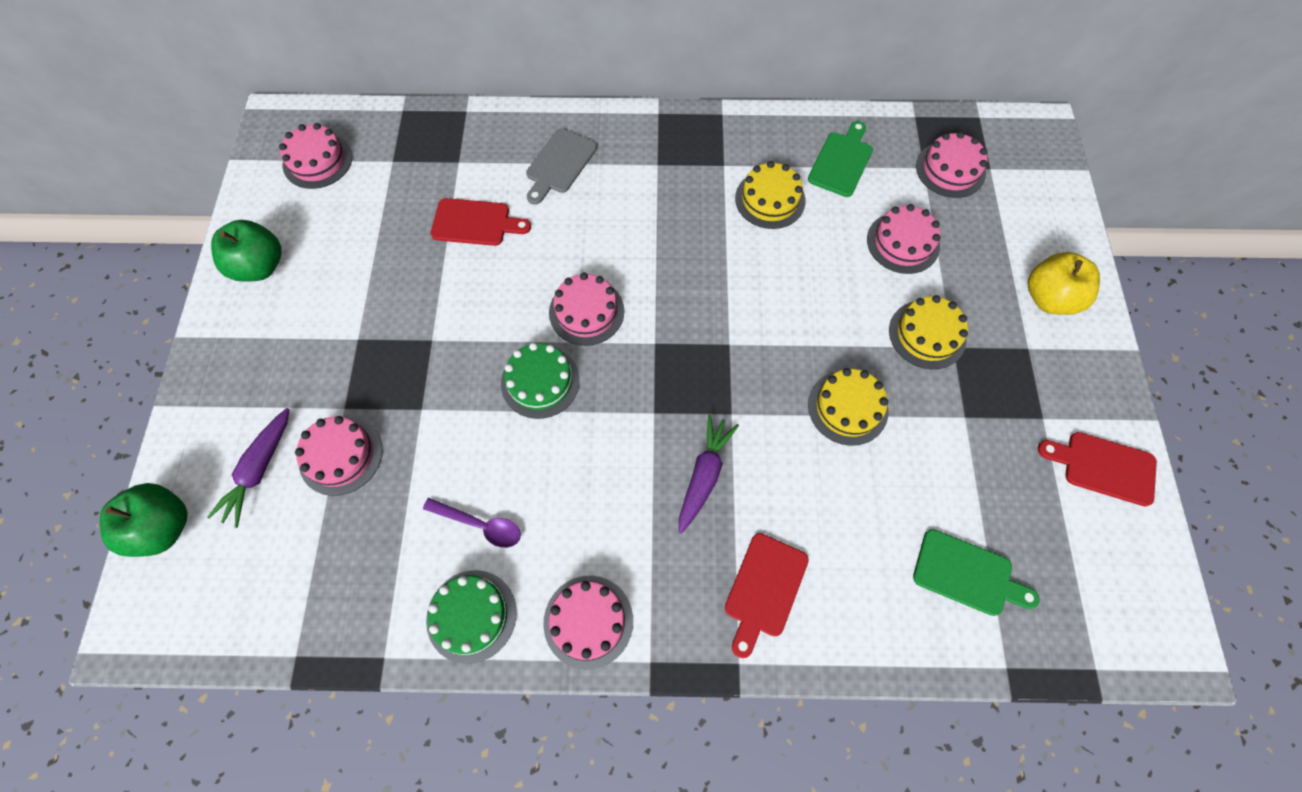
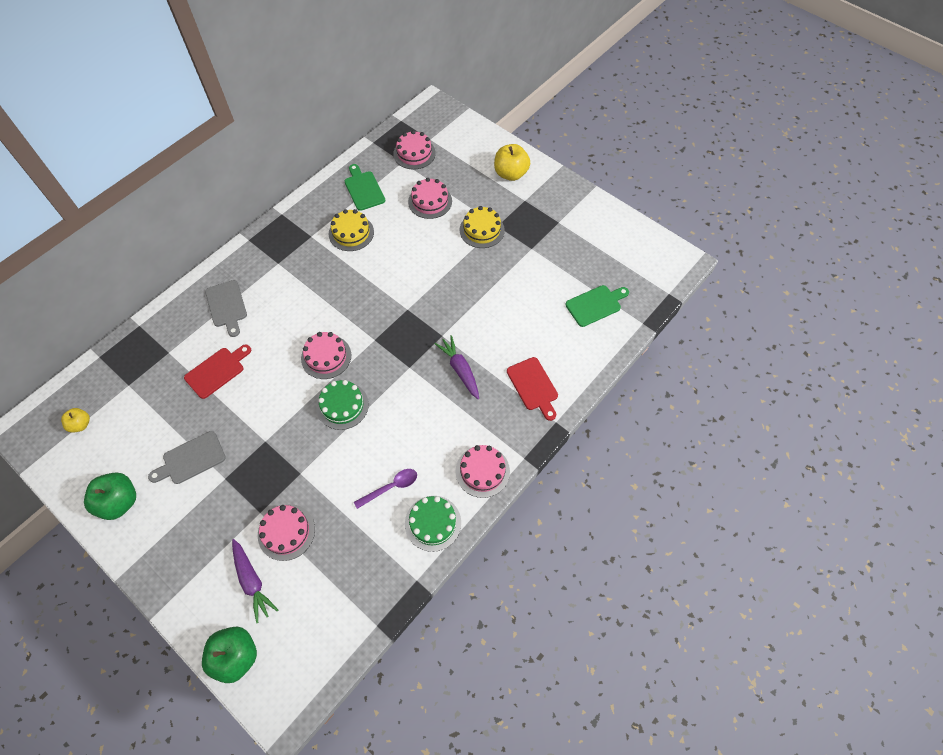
camera: 50 degrees left, 5 degrees down
pink cake [279,123,352,189] -> yellow apple [61,408,90,433]
yellow cake [808,368,889,446] -> none
red cutting board [1038,432,1157,506] -> none
none -> grey cutting board [148,431,226,484]

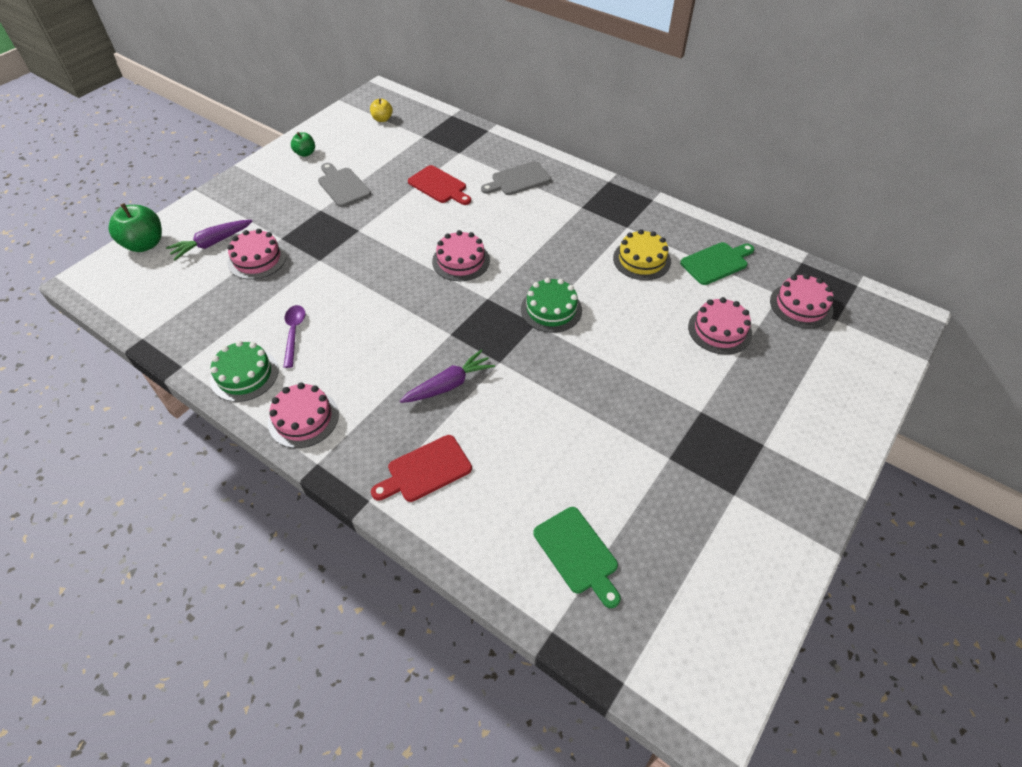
camera: 85 degrees right, 10 degrees down
green apple [84,472,136,520] -> green apple [291,132,315,157], size x0.57
green cake [316,380,369,430] -> green cake moved to [521,278,582,333]
purple spoon [354,469,417,509] -> purple spoon turned 150 degrees counterclockwise [283,305,305,368]
yellow cake [459,206,505,248] -> none
yellow apple [494,144,530,181] -> none

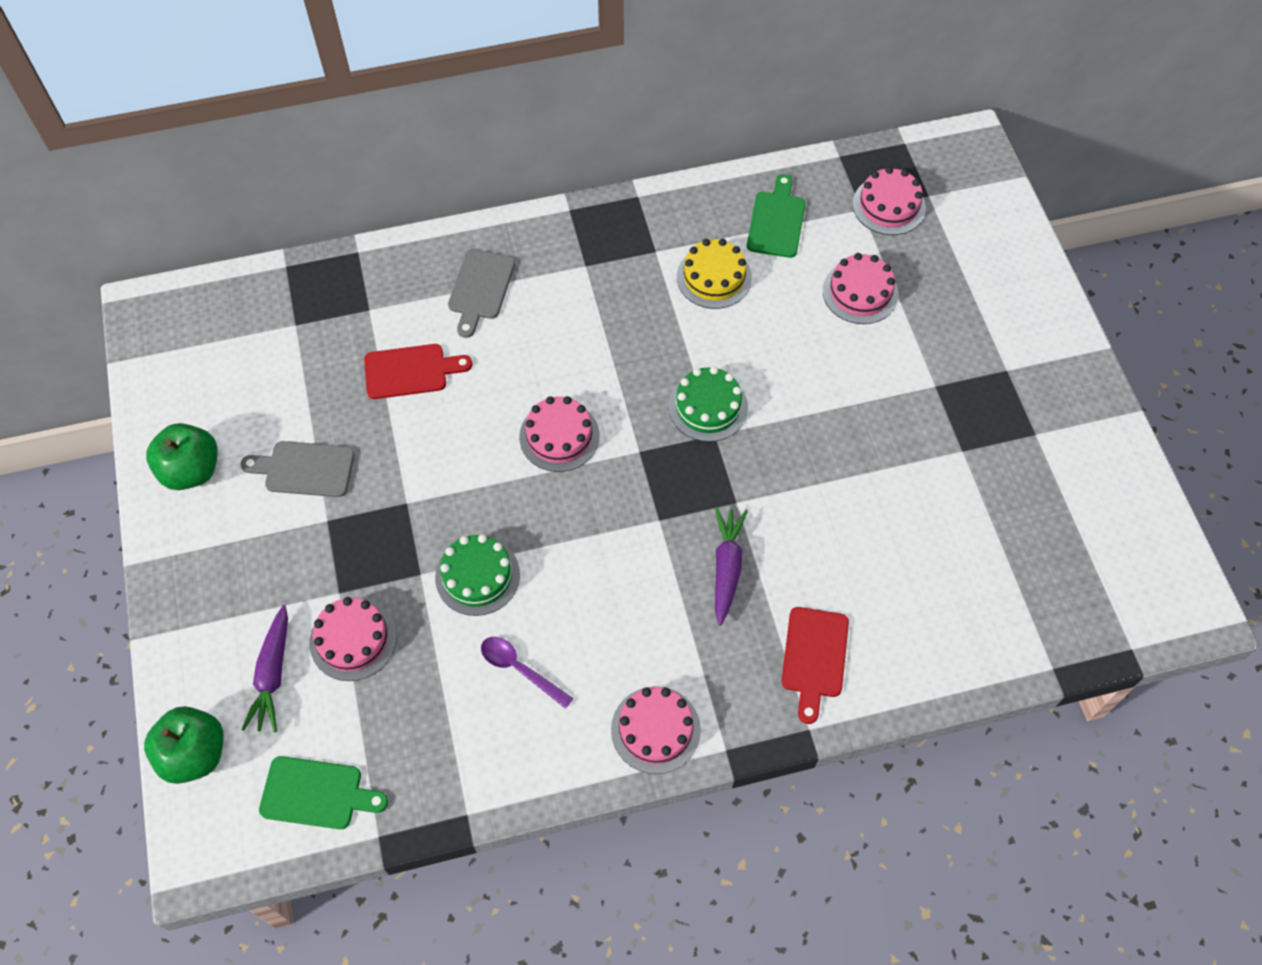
camera: 50 degrees left, 10 degrees up
green cake [210,341,278,402] -> green cake moved to [435,534,520,616]
green apple [291,132,315,157] -> green apple [146,423,218,490], size x1.75
yellow apple [370,98,393,122] -> none
green cutting board [534,507,621,608] -> green cutting board moved to [259,756,388,829]

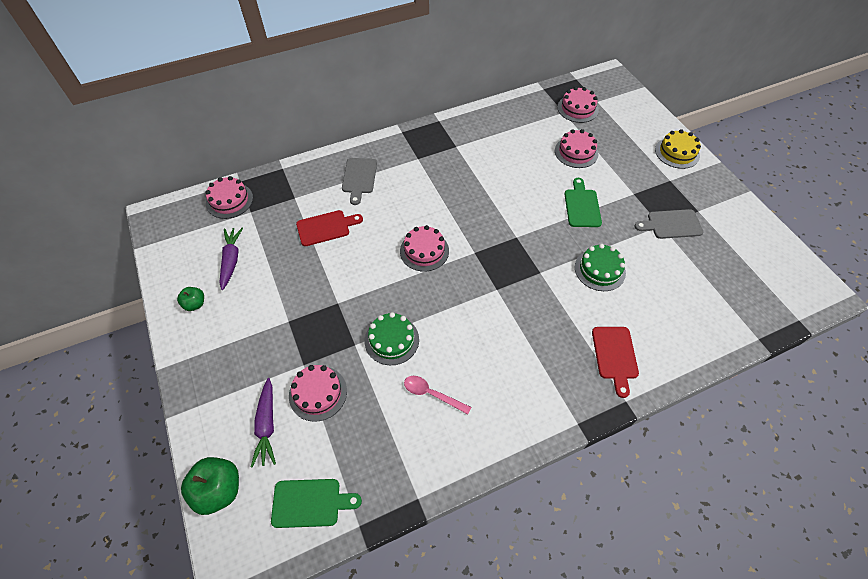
camera: 10 degrees left, 5 degrees down
green apple [146,423,218,490] -> green apple [177,287,204,311], size x0.57
grey cutting board [241,441,355,497] -> grey cutting board moved to [634,209,703,239]
purple spoon [481,637,574,709] -> pink spoon [404,376,471,414]
pink cake [611,686,701,774] -> pink cake moved to [205,176,253,219]
green cake [669,366,748,442] -> green cake moved to [575,244,626,291]
yellow cake [677,239,752,309] -> yellow cake moved to [655,129,701,169]
purple carrot [715,507,748,626] -> purple carrot moved to [220,228,243,290]
green cutting board [747,174,805,258] -> green cutting board moved to [565,178,602,227]

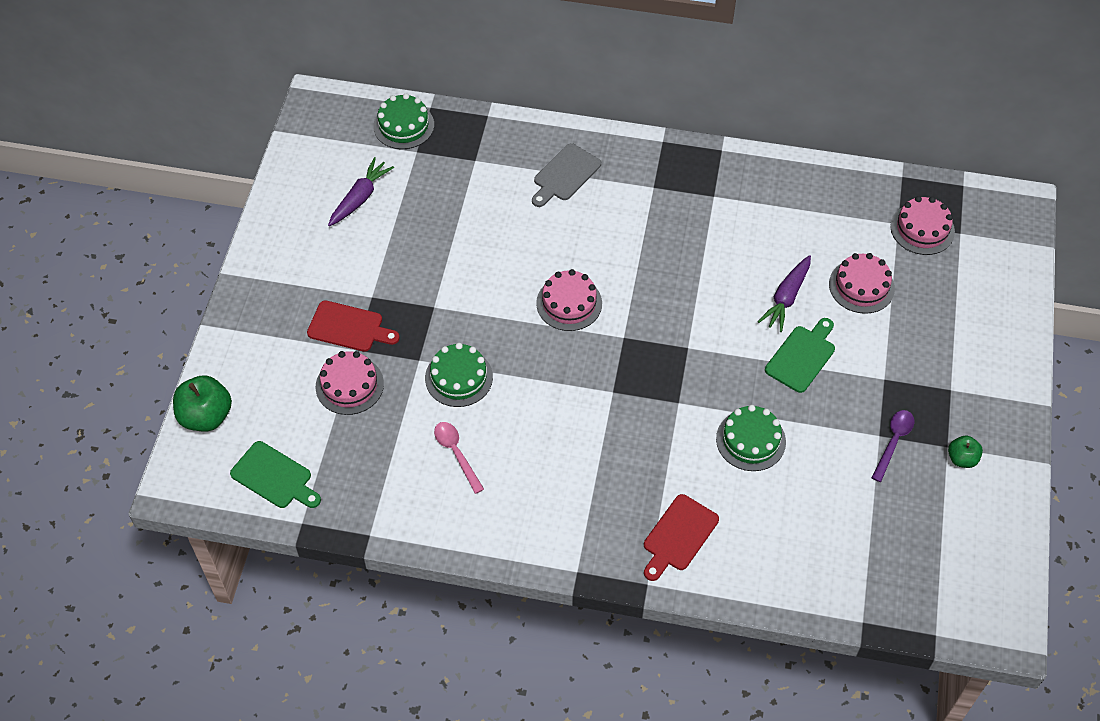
camera: 35 degrees right, 0 degrees up
green apple [177,287,204,311] -> green apple moved to [948,436,983,468]
pink cake [205,176,253,219] -> green cake [373,94,434,149]
purple carrot [251,378,276,468] -> purple carrot moved to [758,255,811,332]
red cutting board [296,210,363,246] -> red cutting board moved to [307,301,400,352]
grey cutting board [634,209,703,239] -> purple spoon [871,410,914,482]
yellow cake [655,129,701,169] -> none

